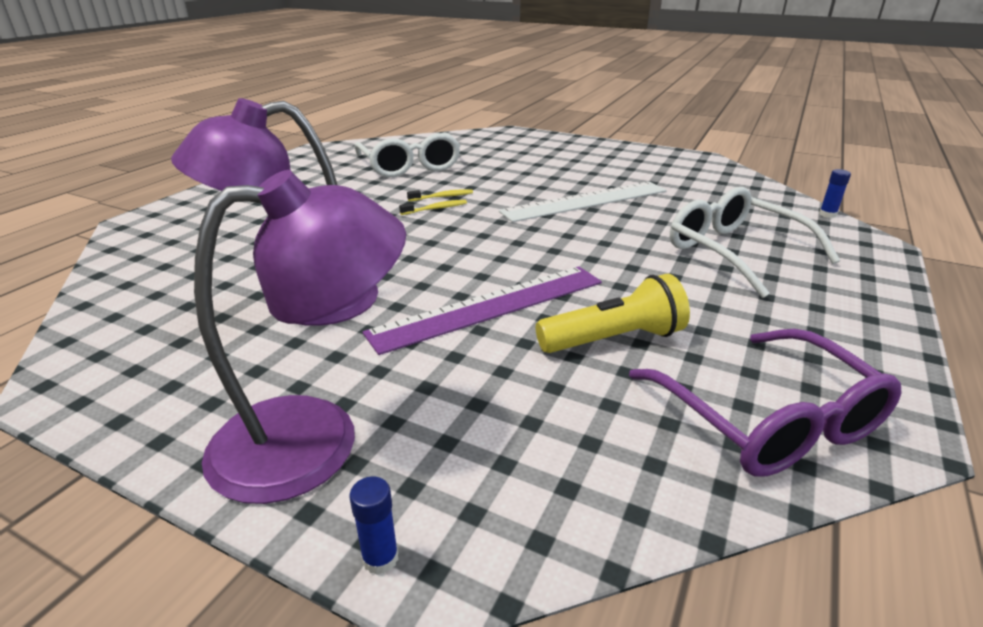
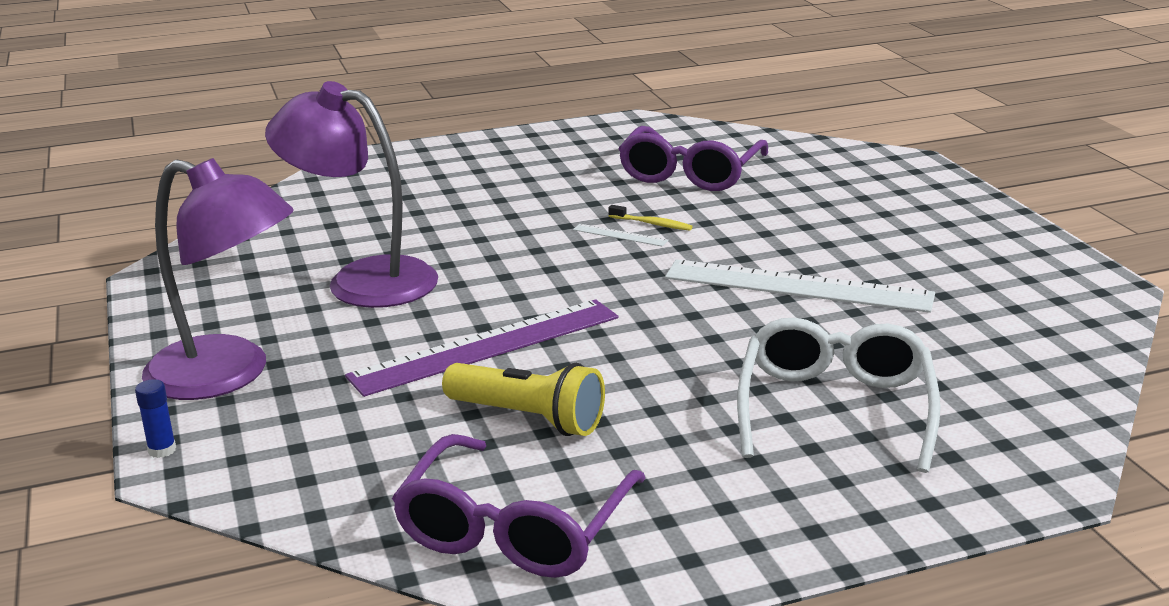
camera: 45 degrees right, 5 degrees down
white glasses [354,132,461,177] -> purple glasses [618,126,768,191]
purple ruler [363,266,602,355] -> purple ruler turned 45 degrees counterclockwise [345,299,618,397]
yellow toothbrush [399,200,467,215] -> white ruler [573,224,668,246]
blue glue stick [819,169,851,218] -> none

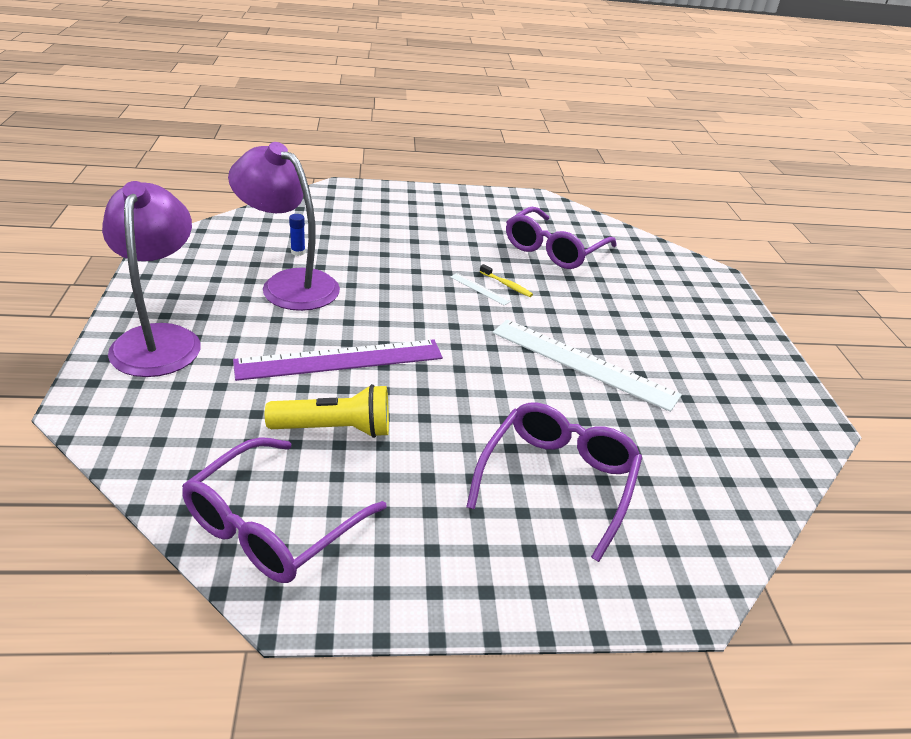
camera: 10 degrees right, 10 degrees up
blue glue stick [135,379,176,458] -> blue glue stick moved to [289,214,305,256]
purple lamp [142,158,294,400] -> purple lamp turned 135 degrees counterclockwise [102,181,201,377]
yellow flashlight [442,363,605,436] -> yellow flashlight turned 45 degrees counterclockwise [265,384,389,438]
white glasses [737,318,941,473] -> purple glasses [466,403,642,562]

